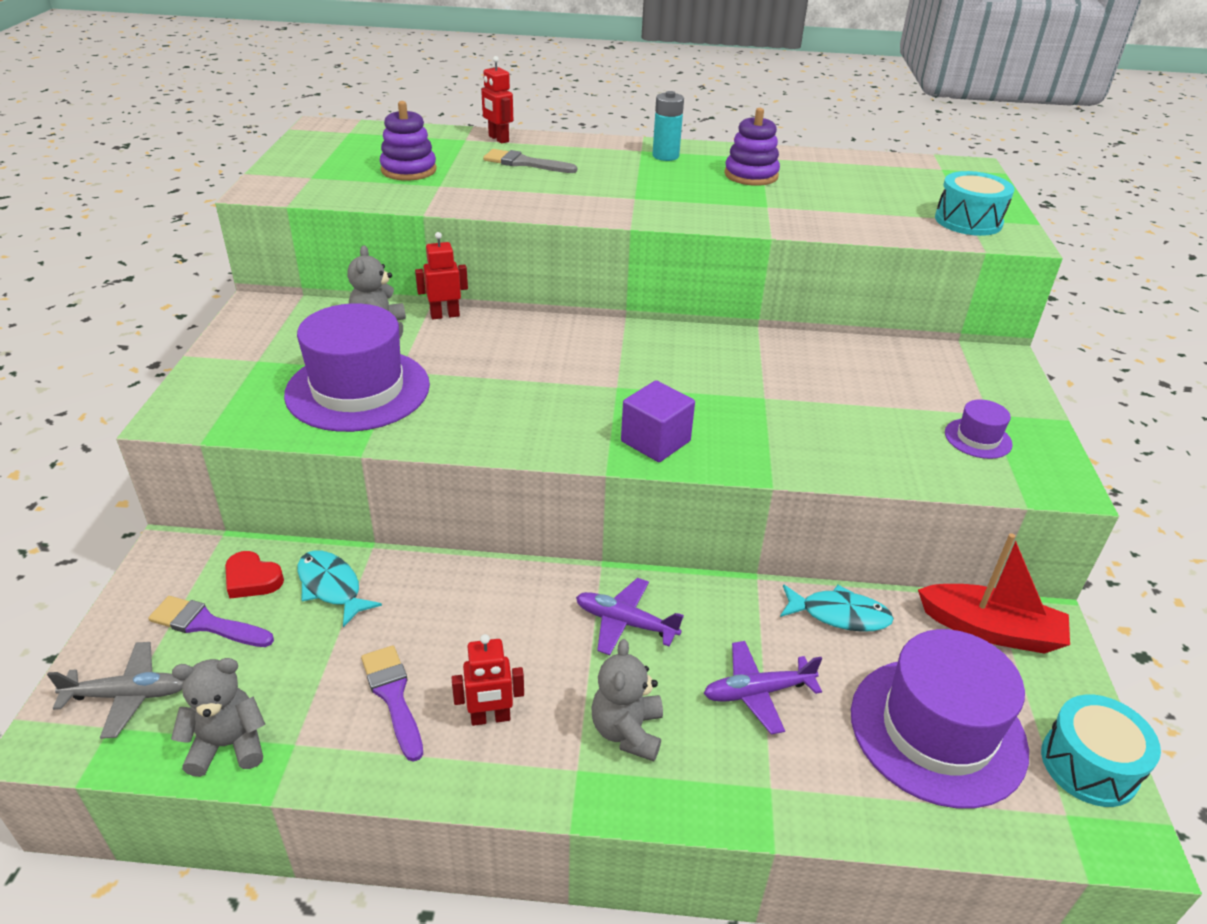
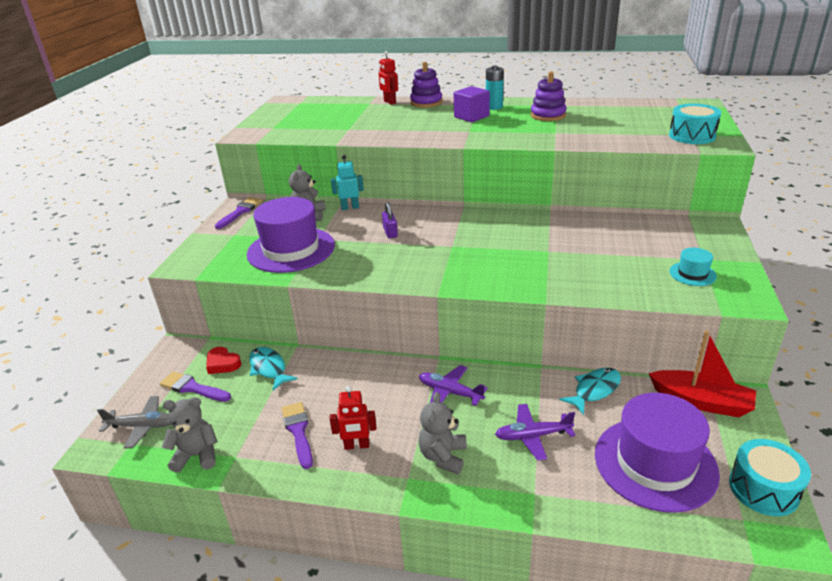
camera: 10 degrees right, 5 degrees down
purple stacking toy [380,101,437,181] -> purple stacking toy moved to [410,62,442,108]
red robot [415,232,468,319] -> turquoise robot [331,155,364,210]
grey brush [483,149,577,173] -> none
purple cube [621,380,695,462] -> purple cube moved to [454,86,490,122]
turquoise fish [780,584,894,632] -> turquoise fish turned 60 degrees counterclockwise [559,368,621,415]
purple hat [945,399,1013,459] -> turquoise hat [670,248,717,286]
none -> purple brush [215,197,262,229]
none -> purple padlock [382,202,398,238]

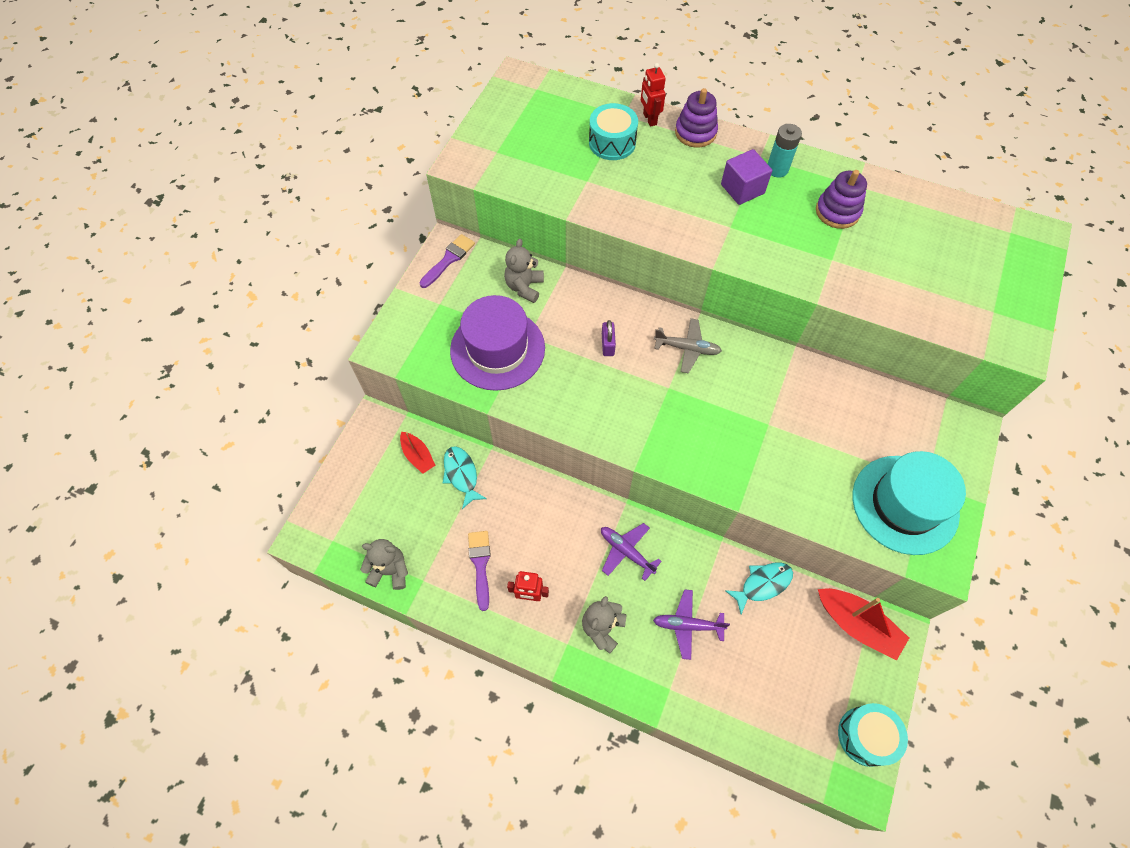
camera: 10 degrees right, 30 degrees up
grey plane [97,396,171,449] -> grey plane moved to [654,318,722,374]
purple brush [160,371,231,402] -> none
red heart [206,347,241,374] -> red boat [400,432,436,474]
turquoise robot [331,155,364,210] -> none
purple hat [595,393,720,513] -> none
turquoise drum [669,104,721,144] -> turquoise drum moved to [589,103,638,160]
turquoise hat [670,248,717,286] -> turquoise hat [853,451,966,555], size x2.25

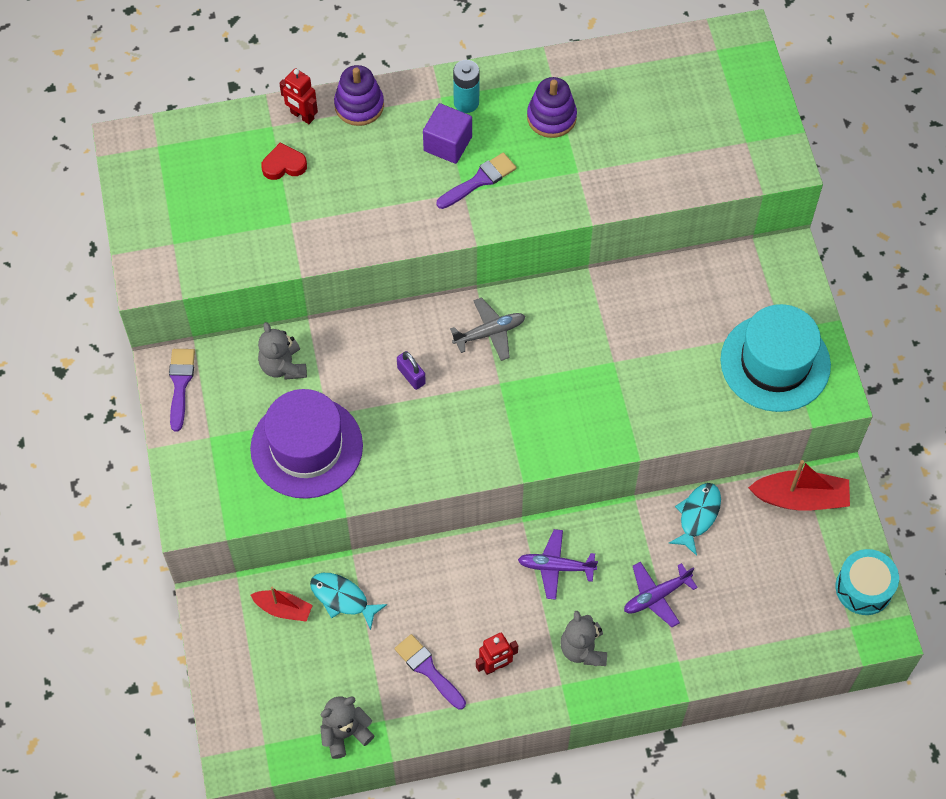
camera: 35 degrees left, 0 degrees up
turquoise drum [589,103,638,160] -> red heart [261,143,307,180]
none -> purple brush [437,153,517,209]

